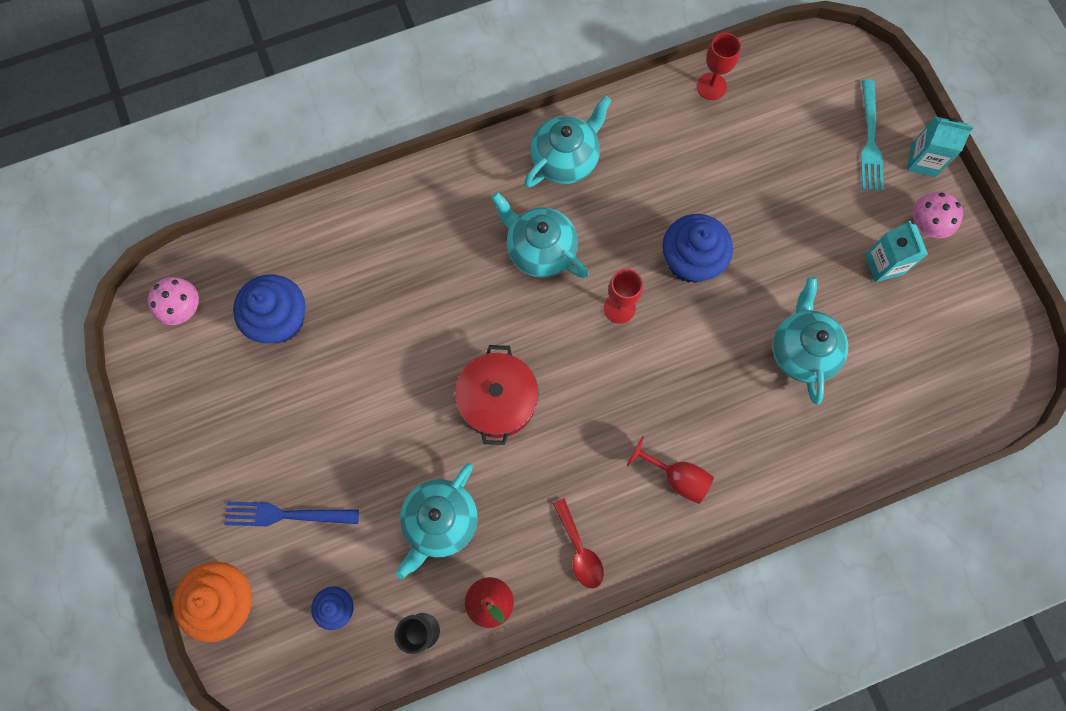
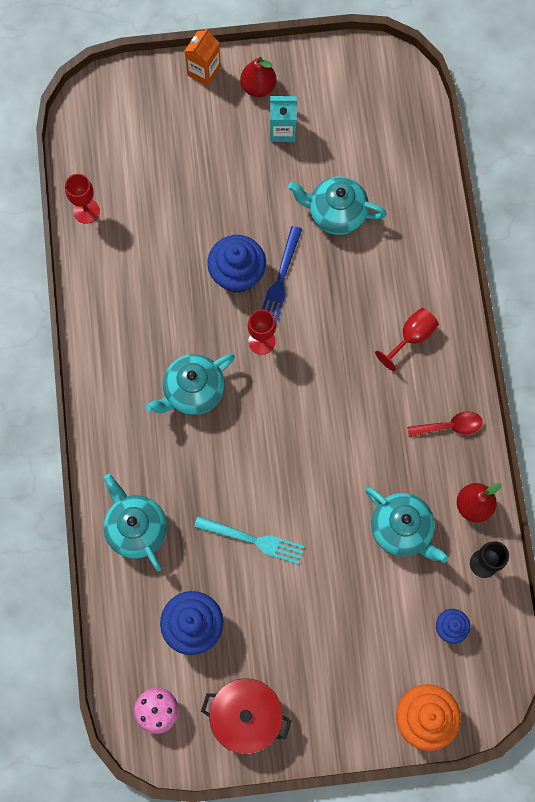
camera: 75 degrees left, 0 degrees up
blue fork [224,502,359,526] -> blue fork moved to [262,226,302,324]
red pot [455,345,539,445] -> red pot moved to [201,679,291,754]
turquoise teapot [524,95,612,187] -> turquoise teapot moved to [104,474,167,571]
turquoise fork [860,80,884,191] -> turquoise fork moved to [194,516,305,565]
turquoise carton [907,116,974,177] -> orange carton [184,28,221,86]
pink mushroom [913,192,963,238] -> red pear [240,57,276,97]

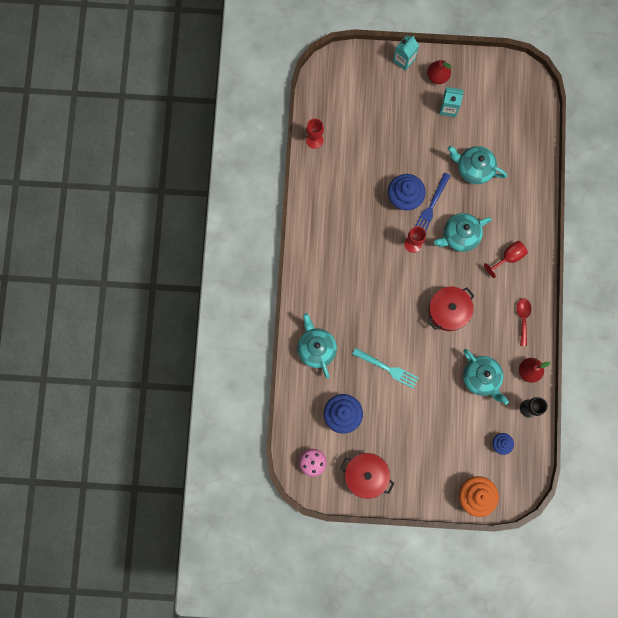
camera: 10 degrees right, 5 degrees up
turquoise teapot [146,354,235,415] -> turquoise teapot moved to [434,213,492,252]
orange carton [184,28,221,86] -> turquoise carton [393,35,419,71]
red spoon [407,411,483,437] -> red spoon turned 90 degrees counterclockwise [516,298,531,346]
none -> red pot [428,286,475,331]

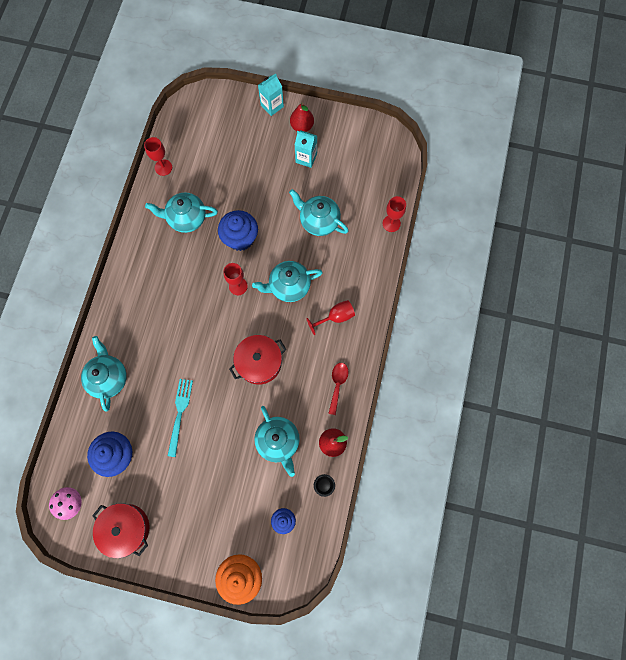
camera: 10 degrees right, 5 degrees down
turquoise fork [353,348,419,389] -> turquoise fork turned 120 degrees counterclockwise [168,379,193,457]
blue fork [415,173,450,231] -> none
none -> turquoise teapot [145,192,218,233]
none -> red goblet [383,196,406,232]

